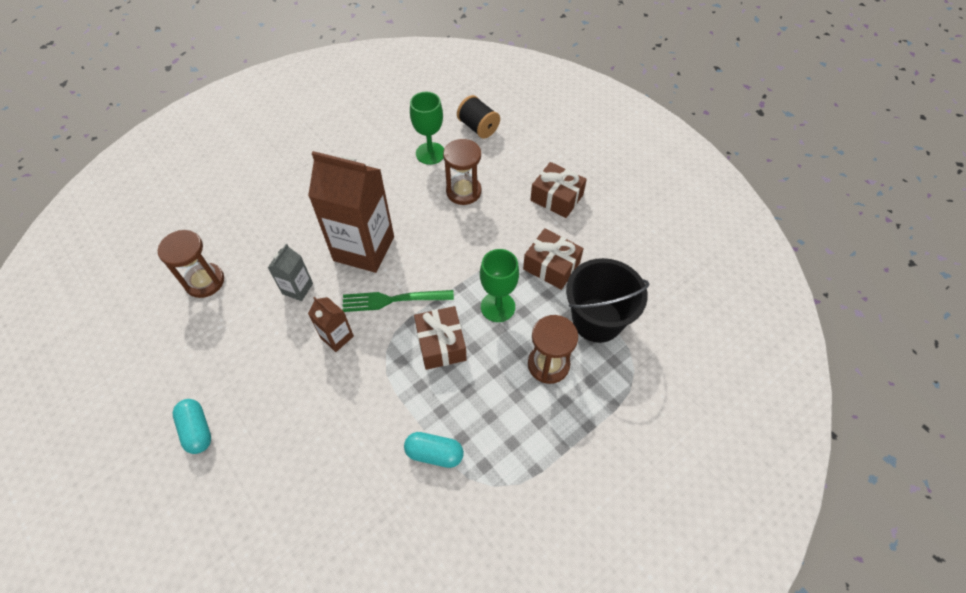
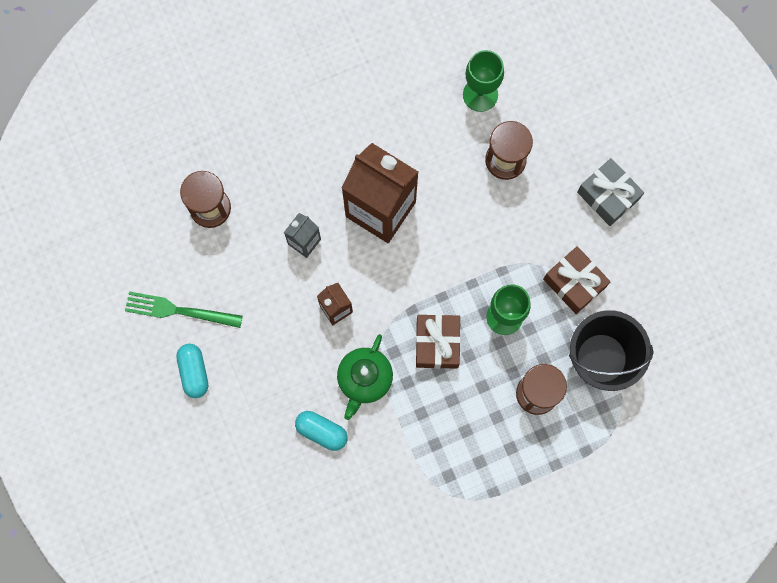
camera: 15 degrees right, 20 degrees up
green fork [342,290,454,312] -> green fork moved to [125,291,243,328]
turquoise capsule [404,432,464,468] -> turquoise capsule moved to [295,411,348,451]
black spool [457,95,500,138] -> none
brown gift [530,162,587,218] -> grey gift [577,158,644,226]
none -> green teapot [337,334,393,420]

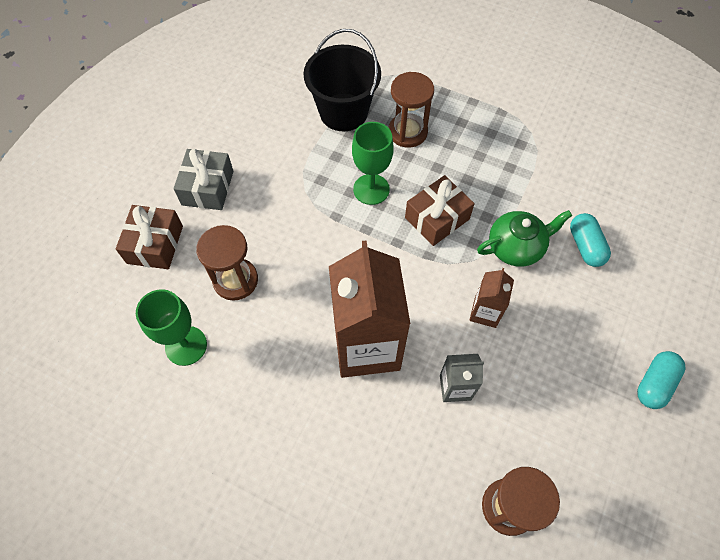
camera: 130 degrees left, 15 degrees down
green fork [125,291,243,328] -> none
brown gift [543,246,611,314] -> brown gift moved to [116,205,183,269]

